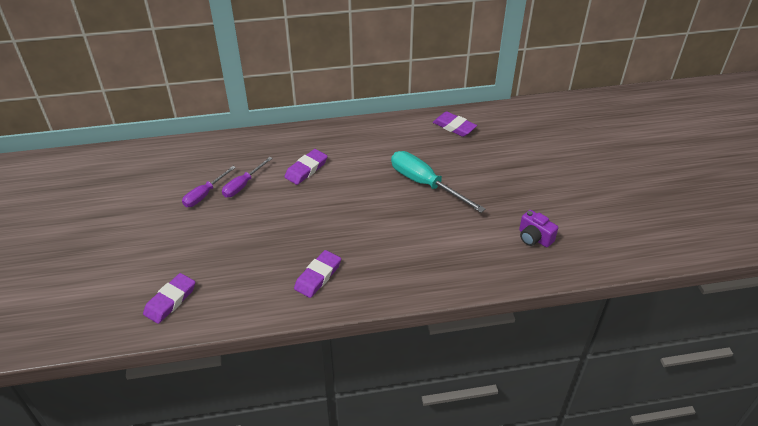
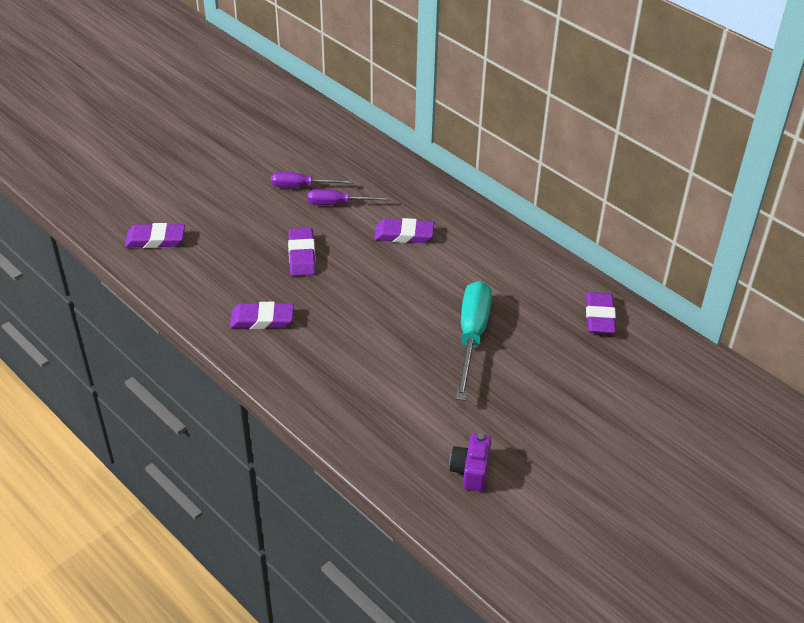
camera: 55 degrees right, 0 degrees up
none -> purple eraser [288,228,316,276]

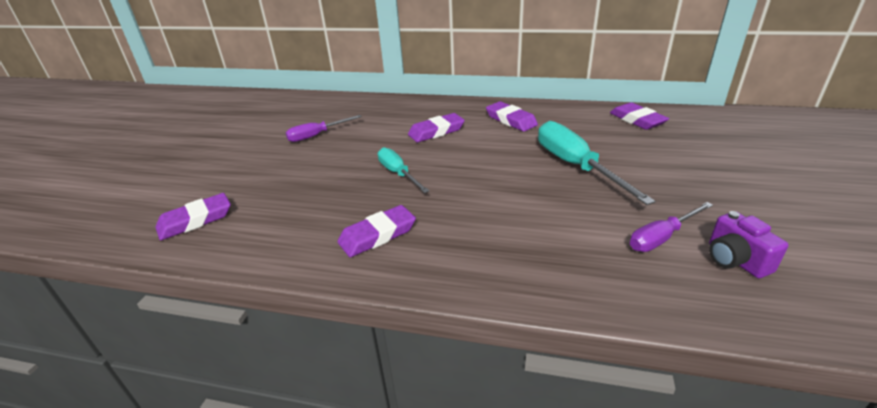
camera: 30 degrees left, 10 degrees down
purple eraser [288,228,316,276] -> purple eraser moved to [486,101,538,131]
purple screwdriver [308,189,390,205] -> purple screwdriver moved to [630,202,713,252]
none -> turquoise screwdriver [378,147,429,193]

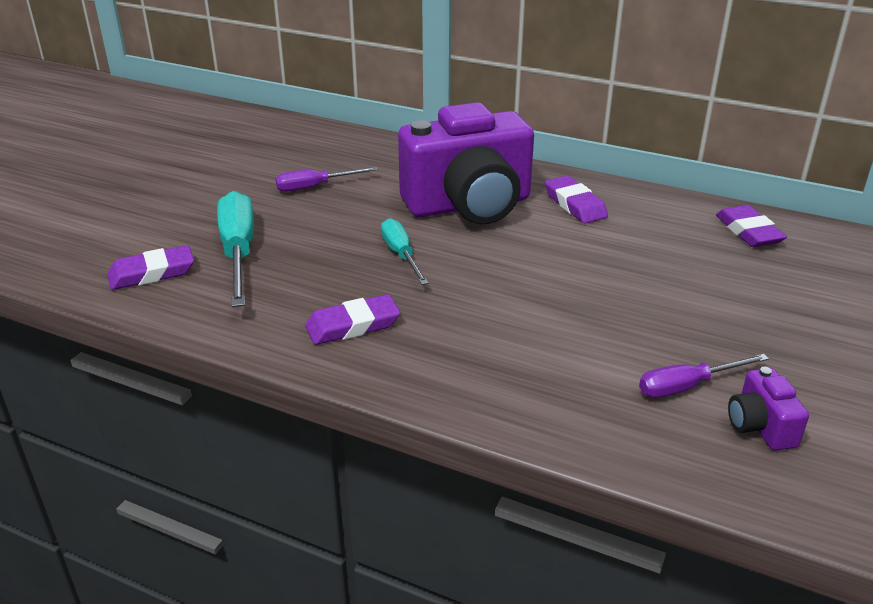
camera: 10 degrees right, 0 degrees up
purple eraser [408,113,465,142] -> purple camera [398,102,534,224]
turquoise screwdriver [538,121,656,205] -> turquoise screwdriver moved to [217,191,254,307]

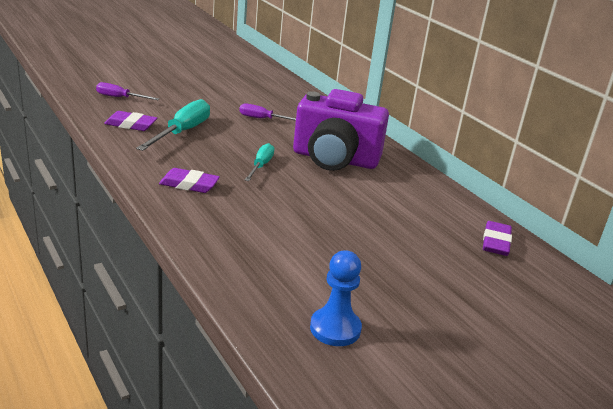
camera: 30 degrees right, 5 degrees down
purple eraser [545,176,608,224] -> none
purple screwdriver [639,354,769,398] -> purple screwdriver moved to [96,82,160,100]
purple camera [728,367,809,451] -> blue pawn [310,250,362,346]

